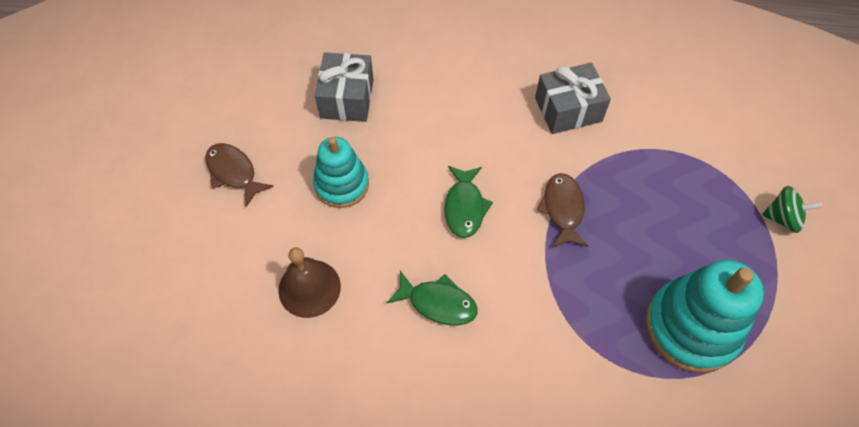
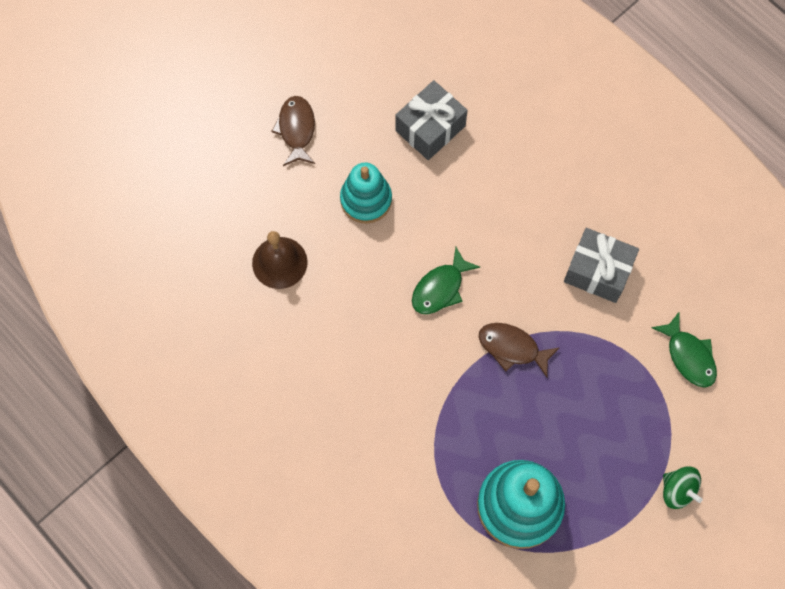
camera: 40 degrees right, 10 degrees up
green fish [386,271,478,326] -> green fish moved to [651,312,717,388]
brown fish [537,173,588,248] -> brown fish turned 105 degrees counterclockwise [479,323,559,377]

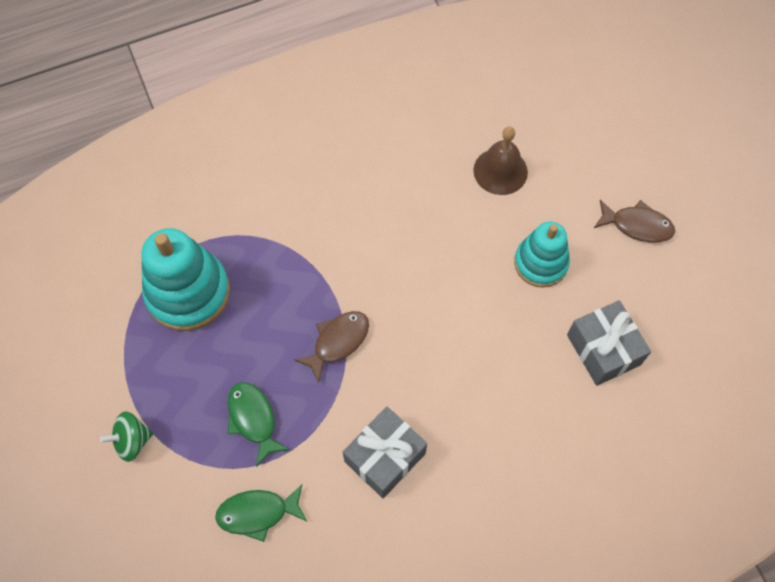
camera: 110 degrees right, 5 degrees down
green fish [412,247,480,314] -> green fish moved to [228,382,290,467]

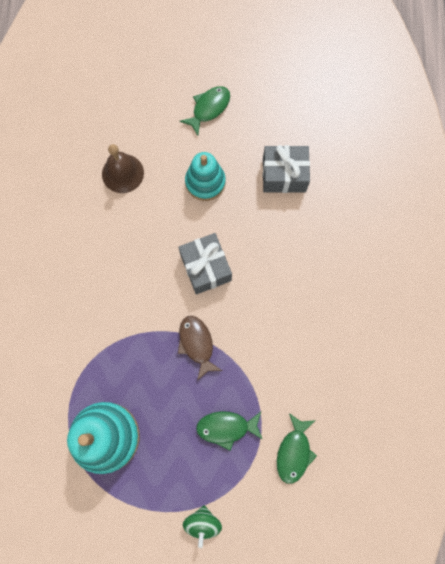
camera: 65 degrees left, 10 degrees up
grey gift [343,407,427,498] -> grey gift moved to [179,233,232,294]
brown fish [594,200,675,243] -> green fish [180,86,230,135]

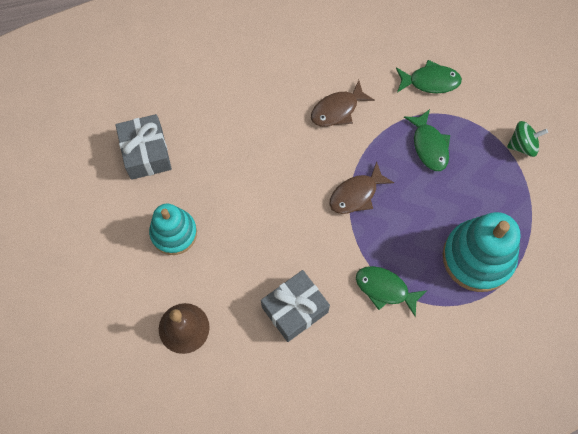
camera: 105 degrees left, 5 degrees down
grey gift [179,233,232,294] -> grey gift moved to [261,270,330,342]
green fish [180,86,230,135] -> green fish moved to [356,266,427,317]
none -> brown fish [311,80,375,127]

